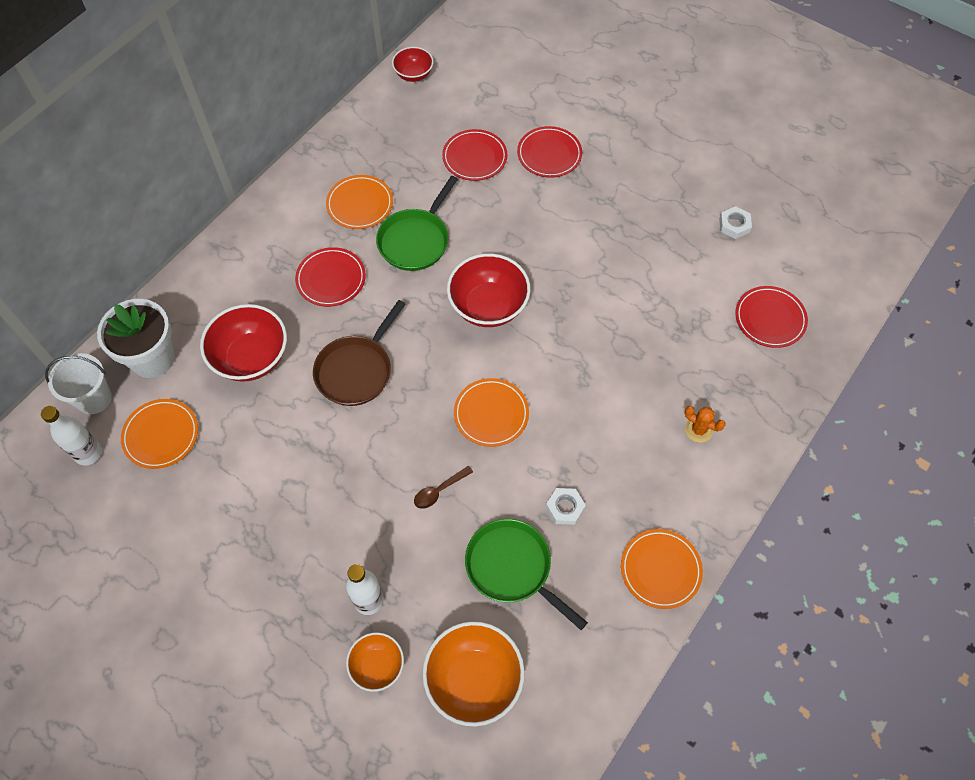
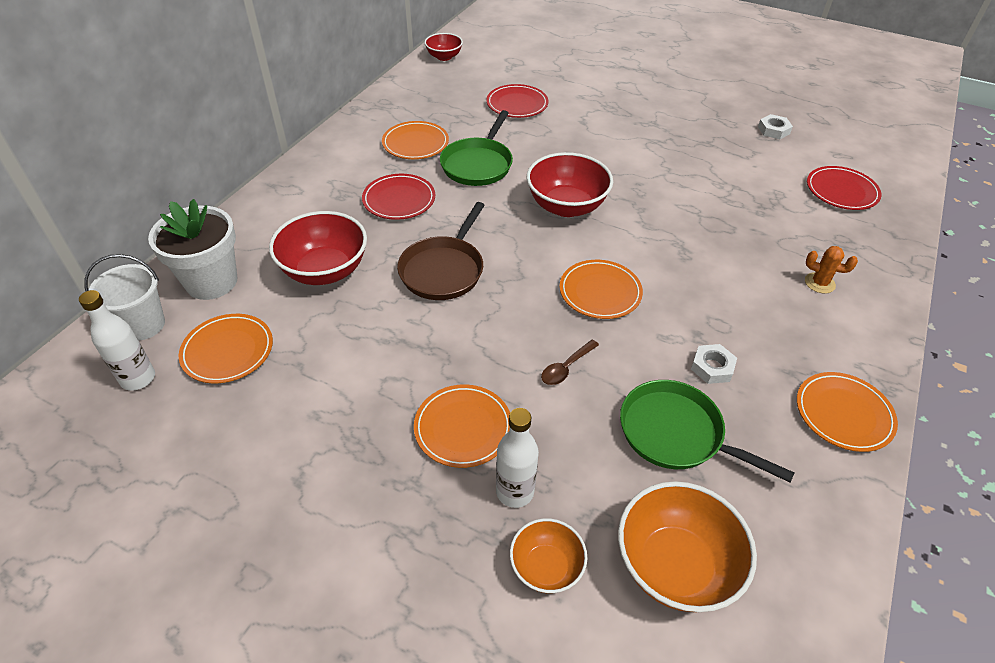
camera: 10 degrees left, 15 degrees down
red plate [517,126,582,178] -> none
none -> orange plate [414,384,510,468]

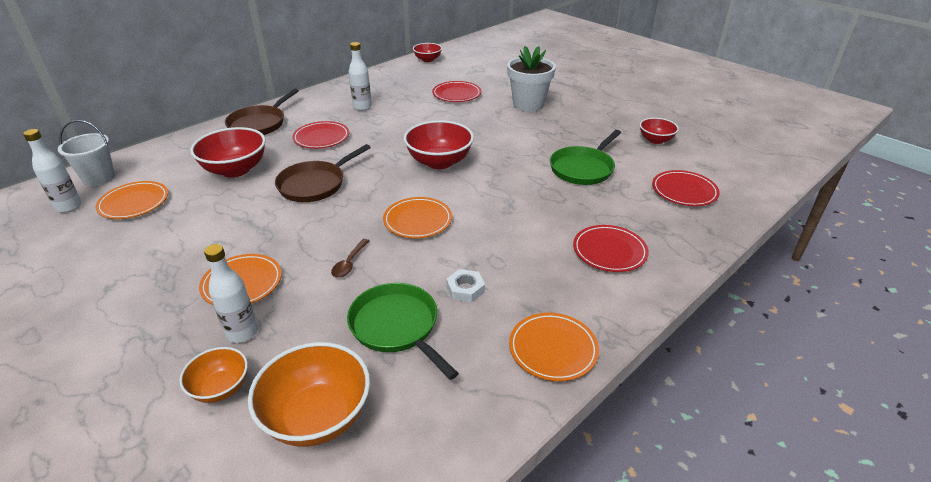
camera: 20 degrees right, 10 degrees down
white flower pot [148,199,238,300] -> white flower pot moved to [507,46,556,112]
orange plate [382,121,449,159] -> white bottle [349,42,372,111]
green pan [440,110,513,186] -> green pan moved to [550,130,621,185]
brown spoon [541,340,599,385] -> brown spoon turned 45 degrees counterclockwise [331,239,370,278]
white nut [758,114,793,139] -> red bowl [640,118,679,144]
orange cactus [805,246,858,294] -> red plate [573,225,649,272]
none -> brown pan [225,89,299,135]

